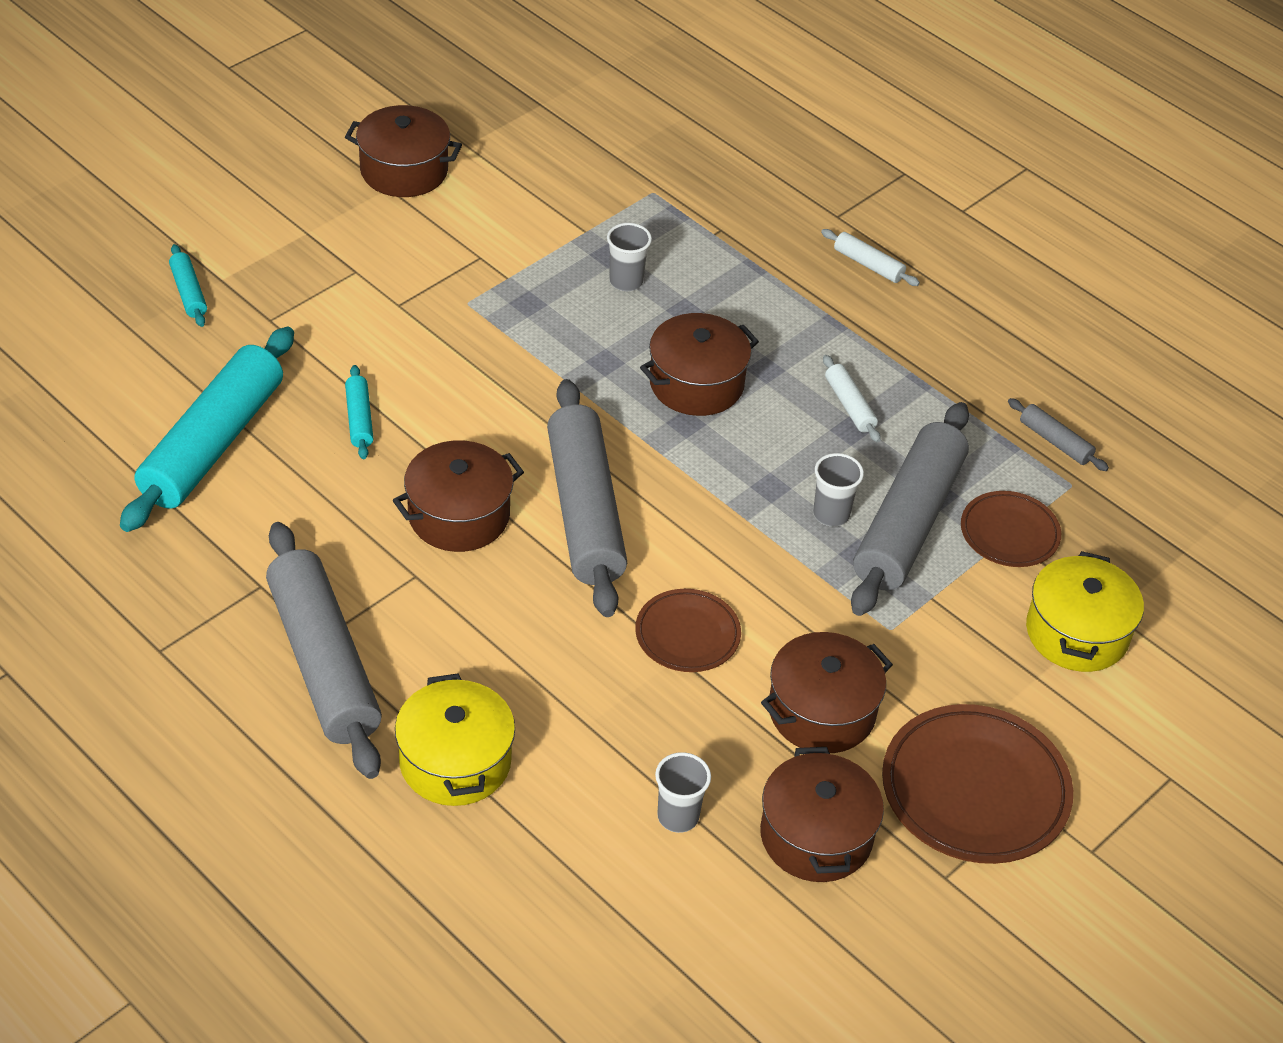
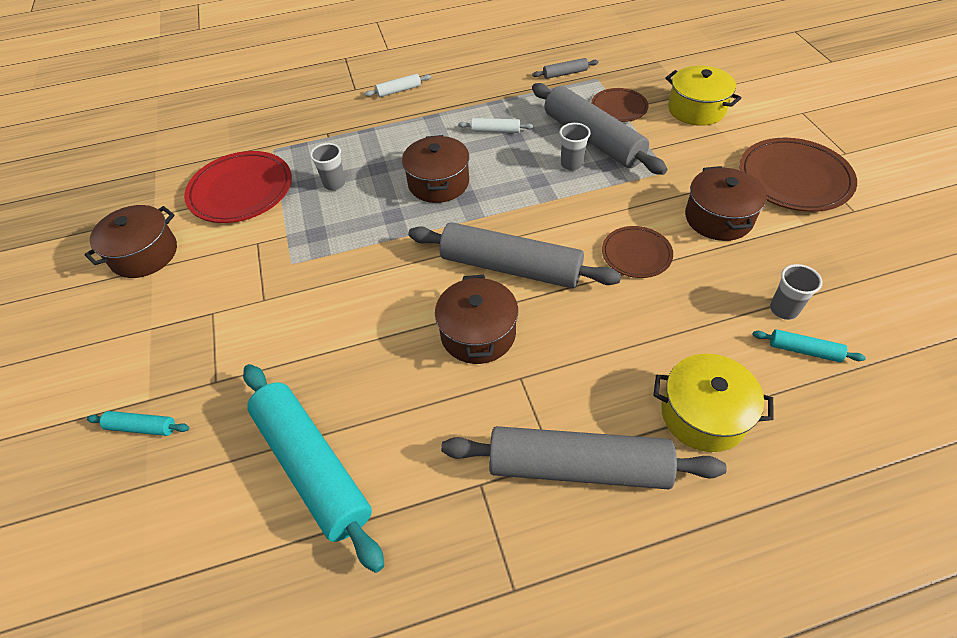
camera: 55 degrees left, 5 degrees up
turquoise rolling pin [345,365,373,459] -> turquoise rolling pin moved to [752,329,866,363]
brown pot [760,747,884,882] -> none
none -> red plate [184,151,292,223]

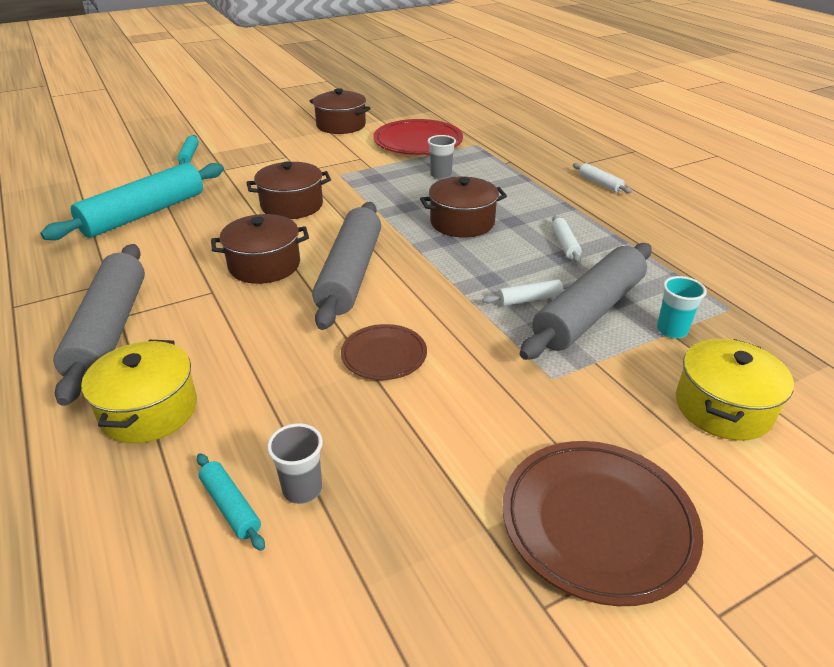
camera: 75 degrees right, 15 degrees down
grey rolling pin [532,58,598,79] -> none
grey cup [559,123,591,171] -> white rolling pin [482,279,574,306]
brown plate [591,88,648,122] -> turquoise cup [657,276,707,339]
brown pot [685,166,767,241] -> brown pot moved to [246,162,331,219]
turquoise rolling pin [752,329,866,363] -> turquoise rolling pin turned 45 degrees counterclockwise [197,453,265,551]

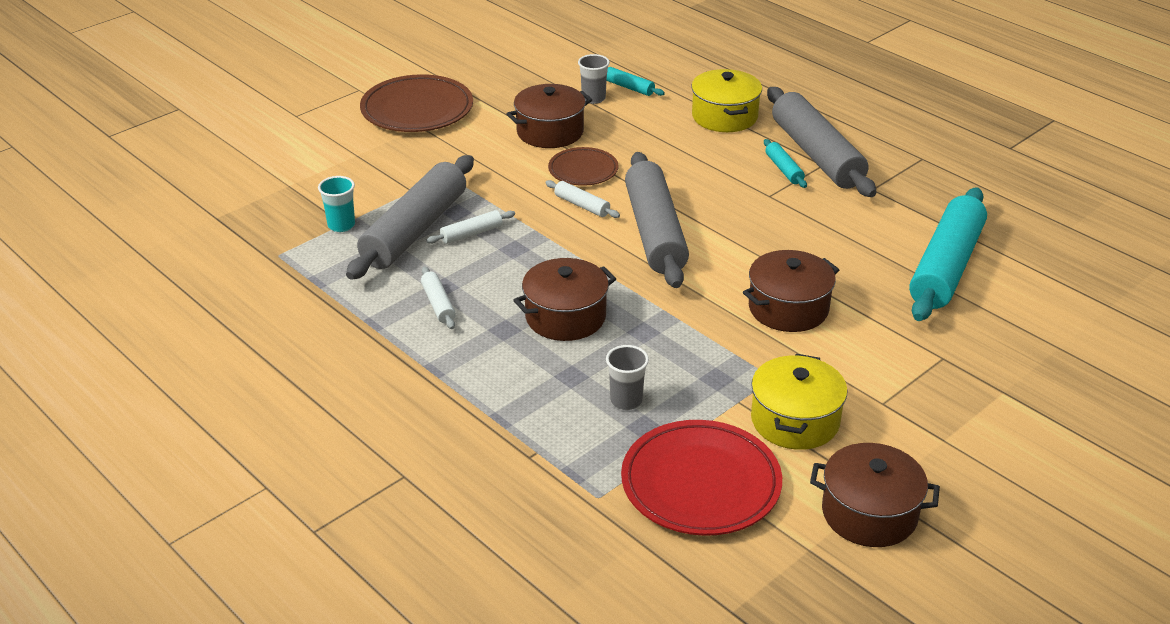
camera: 165 degrees right, 0 degrees up
turquoise rolling pin [177,135,199,165] -> turquoise rolling pin moved to [764,139,807,188]
brown pot [211,214,309,284] -> brown pot moved to [507,84,592,148]
white rolling pin [573,163,632,194] -> white rolling pin moved to [545,180,620,218]
yellow pot [676,339,794,440] -> yellow pot moved to [751,354,848,450]

